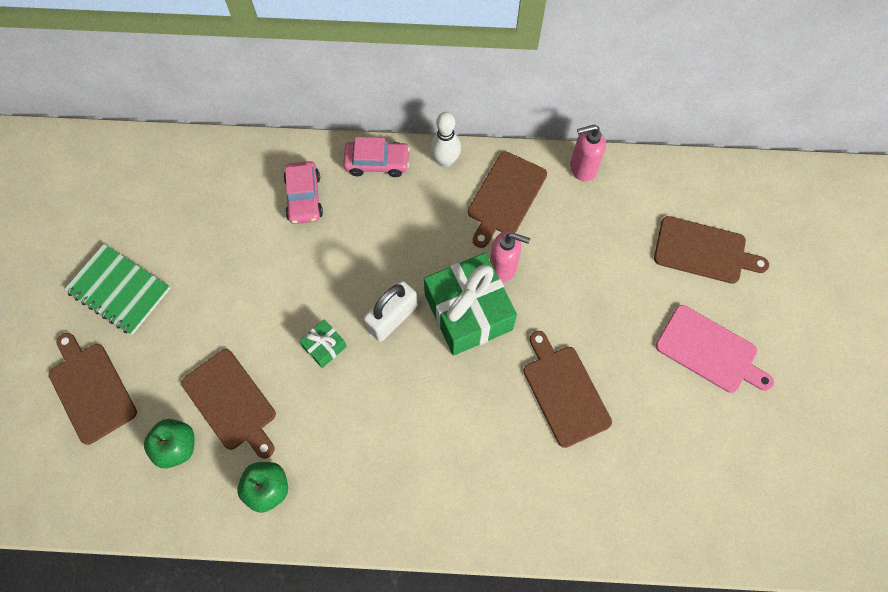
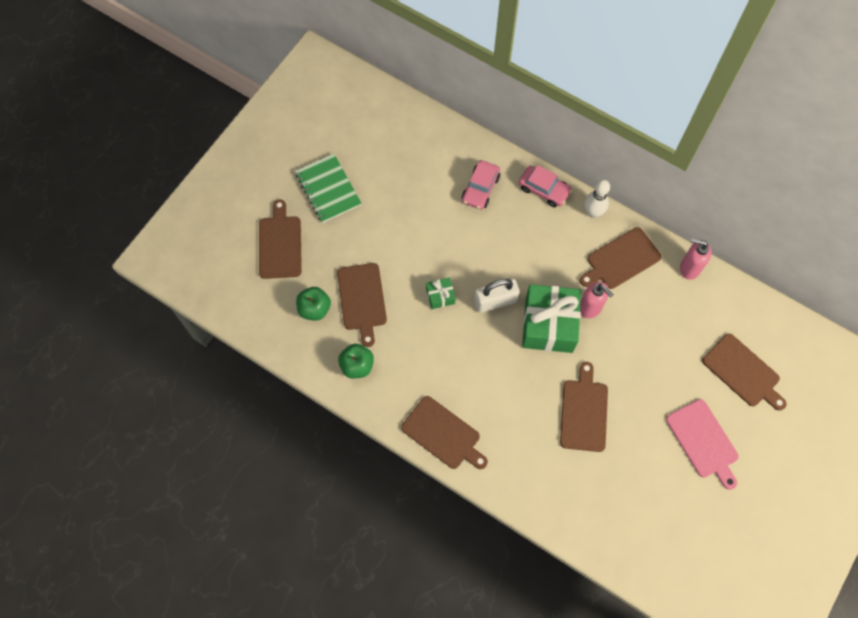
camera: 30 degrees right, 0 degrees up
none -> brown cutting board [401,396,488,469]

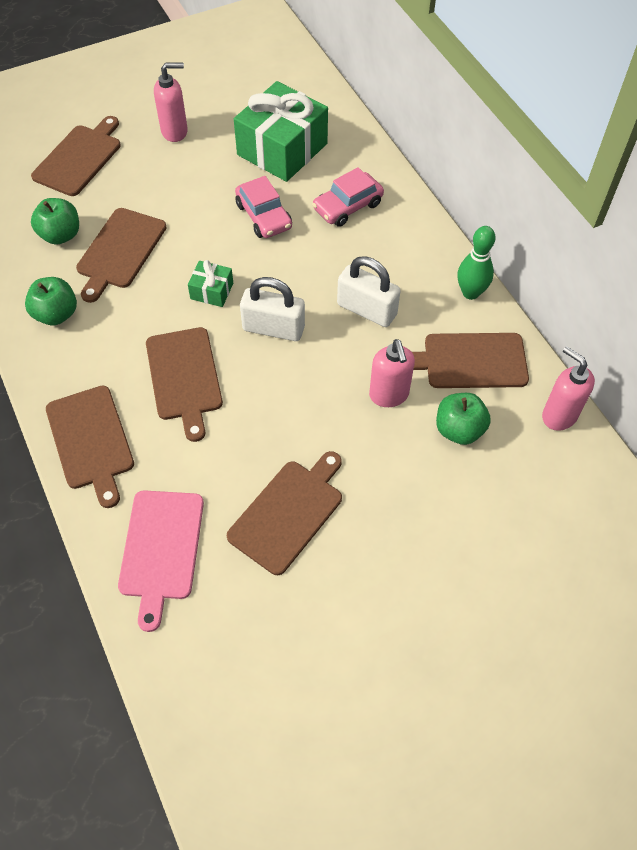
camera: 30 degrees right, 10 degrees down
green notebook [295,153,362,223] -> pink soap dispenser [154,62,188,142]
pink car [519,165,572,208] -> pink car moved to [235,176,292,238]
green gift [522,284,581,353] -> green gift moved to [234,81,328,182]
white bowling pin [584,180,610,218] -> green bowling pin [457,226,496,300]
pink cutting board [666,399,739,490] -> pink cutting board moved to [118,490,204,632]
brown cutting board [702,334,787,411] -> brown cutting board moved to [146,327,223,442]
none -> white padlock [337,256,401,327]
none -> green apple [436,393,491,445]

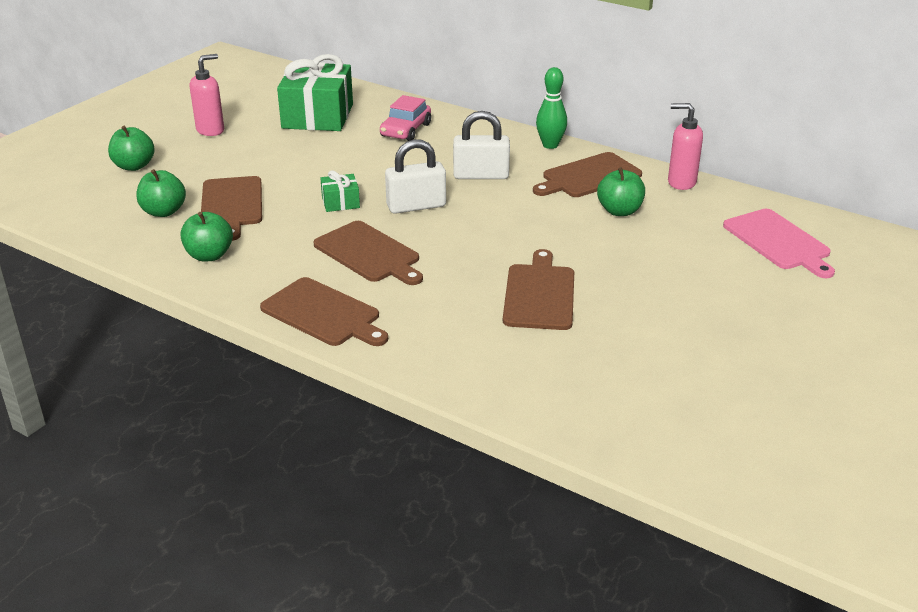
camera: 30 degrees left, 25 degrees down
brown cutting board [31,116,121,196] -> green apple [108,126,155,171]
pink cutting board [118,490,204,632] -> pink cutting board moved to [723,209,835,278]
pink car [235,176,292,238] -> none
pink soap dispenser [369,339,415,407] -> none

